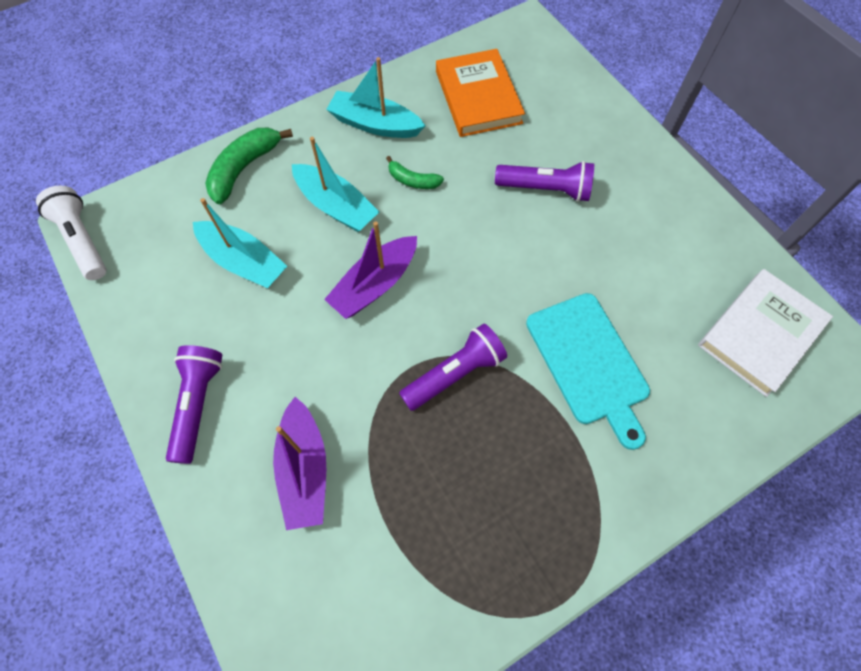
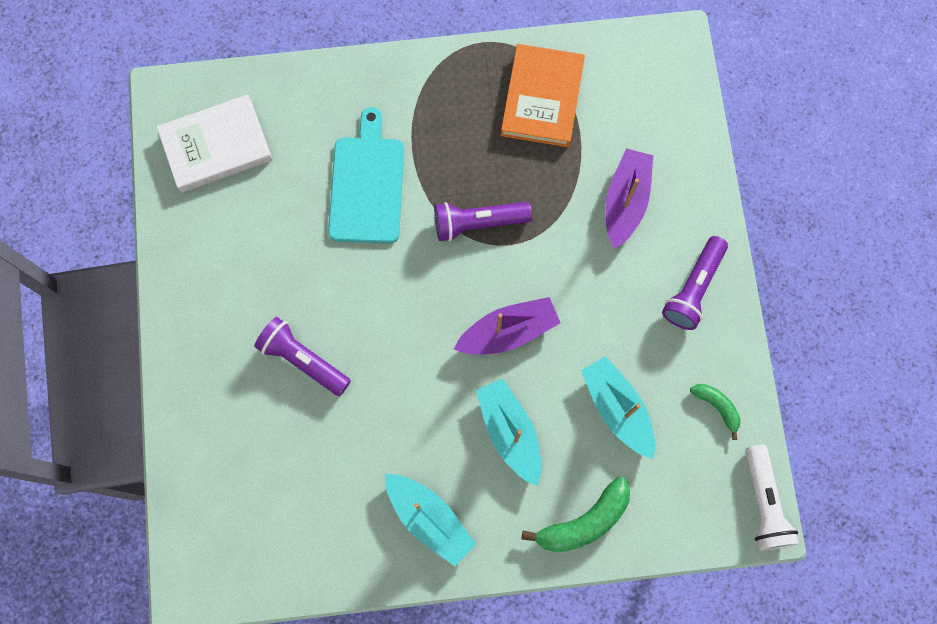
camera: 155 degrees left, 10 degrees up
green banana [386,156,444,189] -> green banana moved to [690,384,740,440]
orange book [436,49,525,137] -> orange book moved to [501,44,585,147]

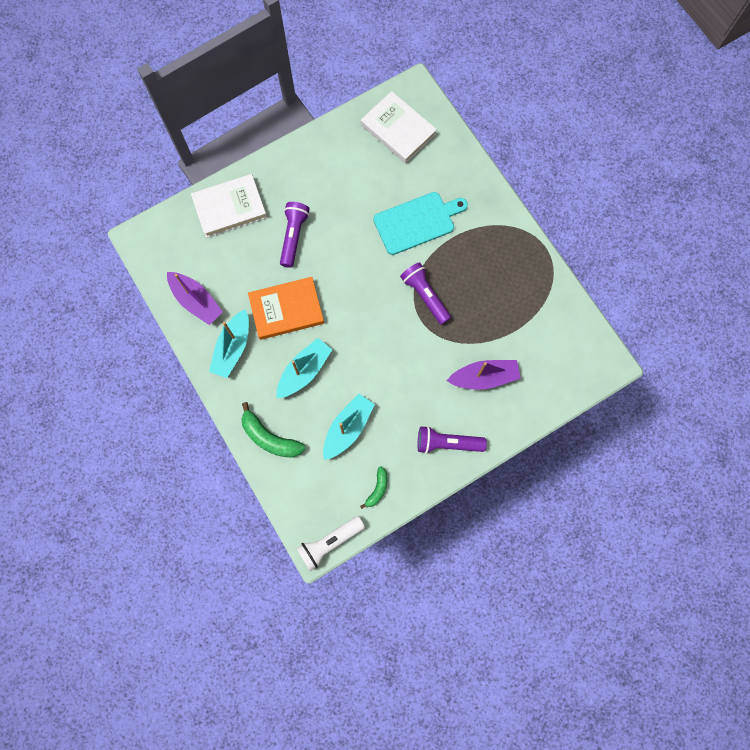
camera: 65 degrees right, 0 degrees up
purple boat [453,297,560,354] -> purple boat moved to [167,272,223,325]
orange book [501,44,585,147] -> orange book moved to [248,277,324,340]
none -> white book [191,174,267,238]

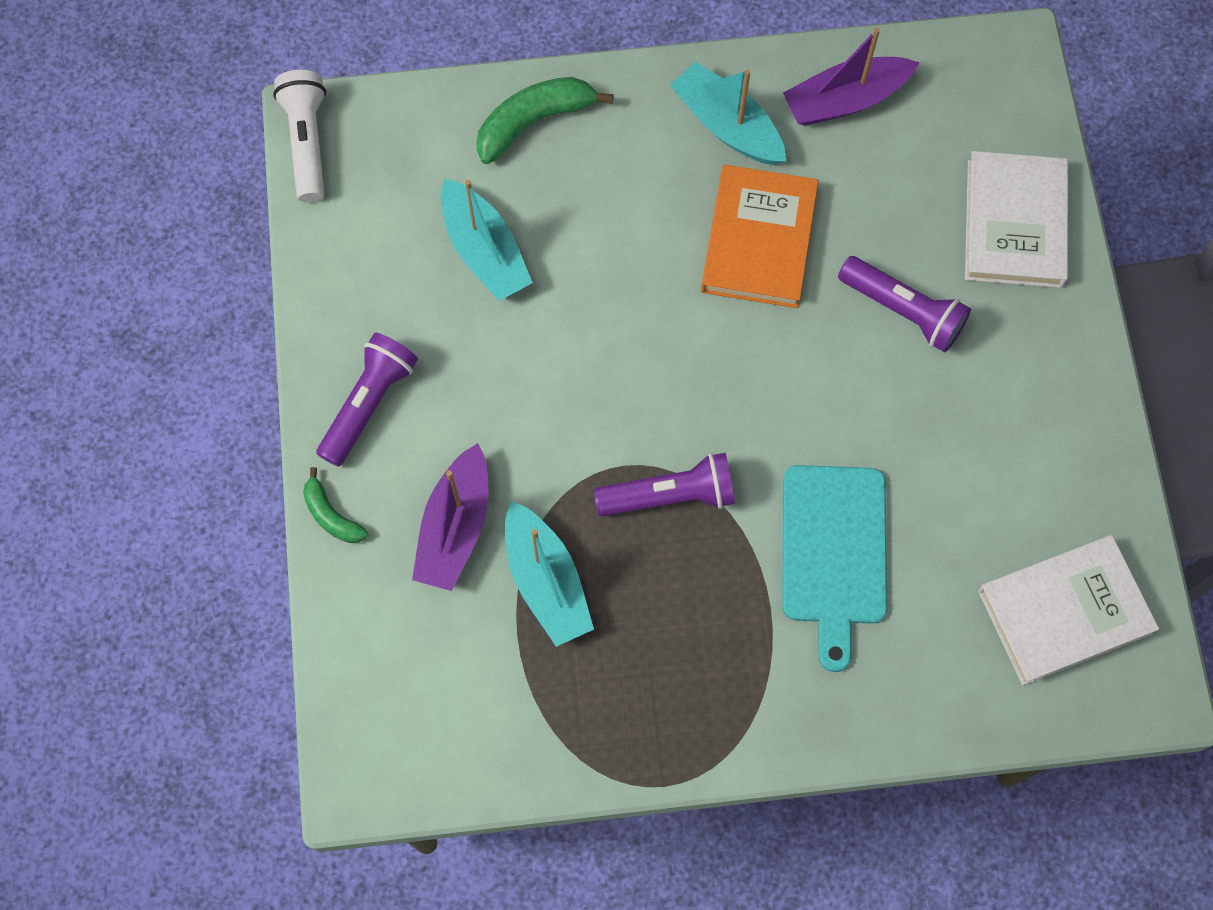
camera: 115 degrees right, 5 degrees down
turquoise boat [277,338,332,398] -> turquoise boat moved to [505,501,594,647]
green banana [360,466,387,509] -> green banana moved to [303,467,368,543]

